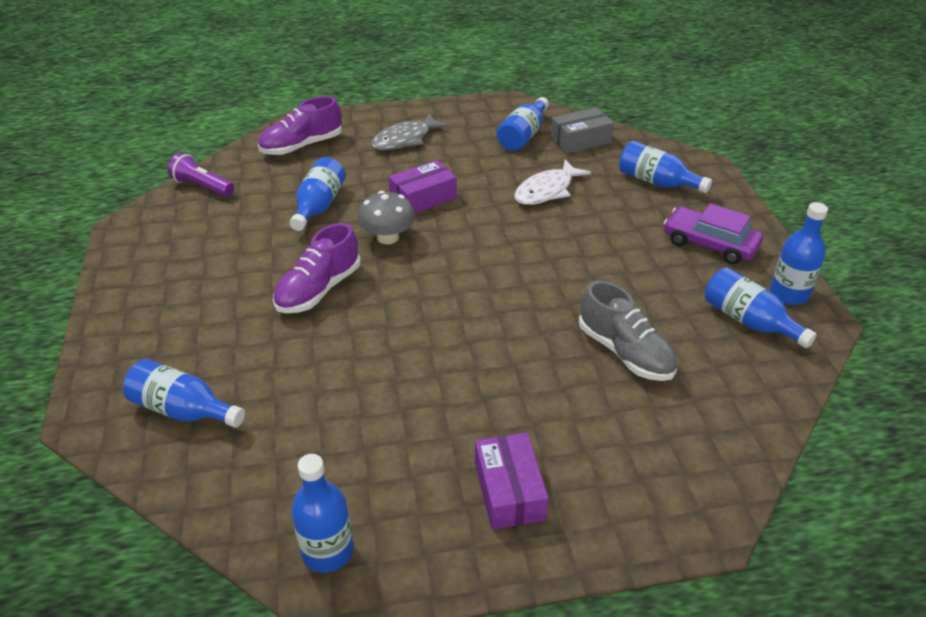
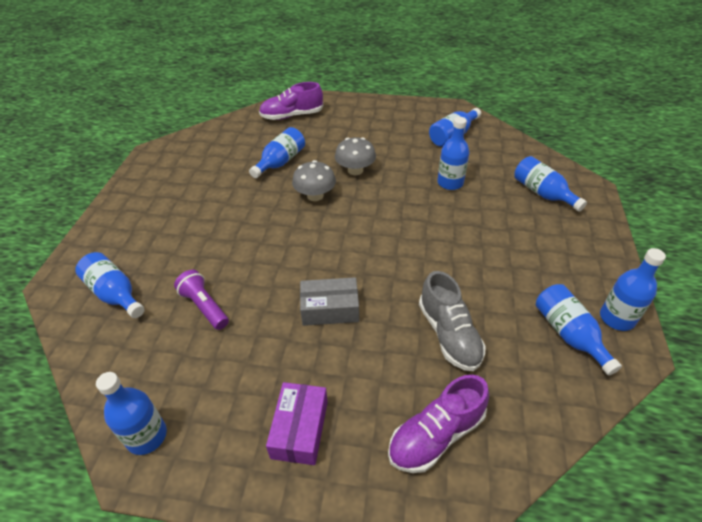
camera: 20 degrees right, 5 degrees up
purple flashlight [168,153,234,197] -> purple flashlight moved to [174,270,229,330]
purple shoe [273,223,360,313] -> purple shoe moved to [388,375,489,473]
grey fish [371,114,449,150] -> none
purple box [389,160,457,213] -> grey mushroom [335,137,376,175]
white fish [514,160,591,205] -> blue bottle [437,117,469,190]
grey box [551,107,614,154] -> grey box moved to [300,277,359,326]
purple car [664,203,763,264] -> none

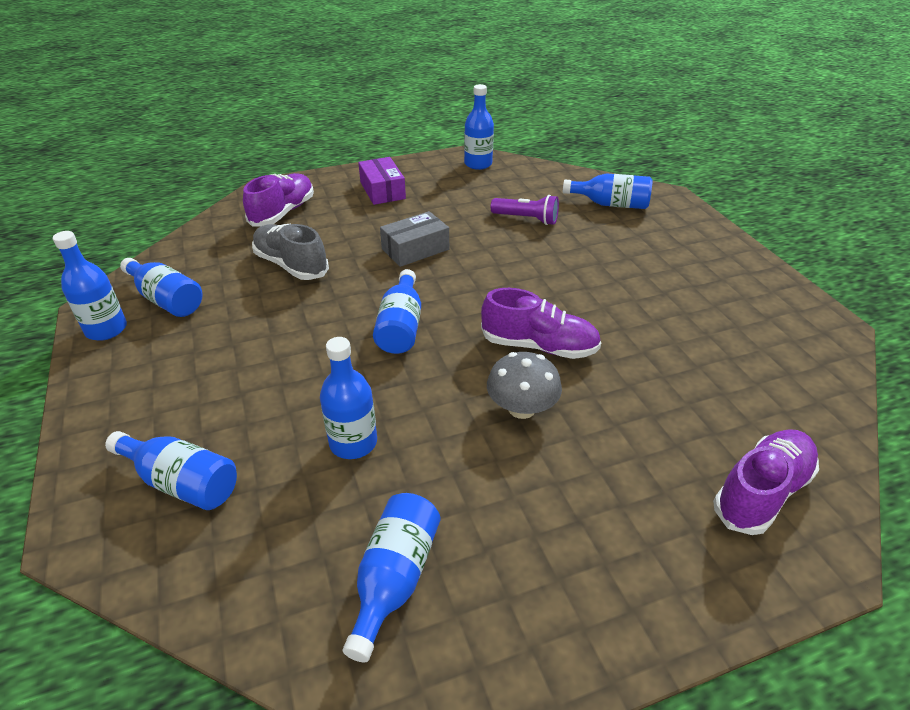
camera: 150 degrees right, 5 degrees down
blue bottle [249,127,305,178] -> blue bottle moved to [373,269,421,354]
grey mushroom [292,160,336,201] -> purple shoe [481,288,601,359]

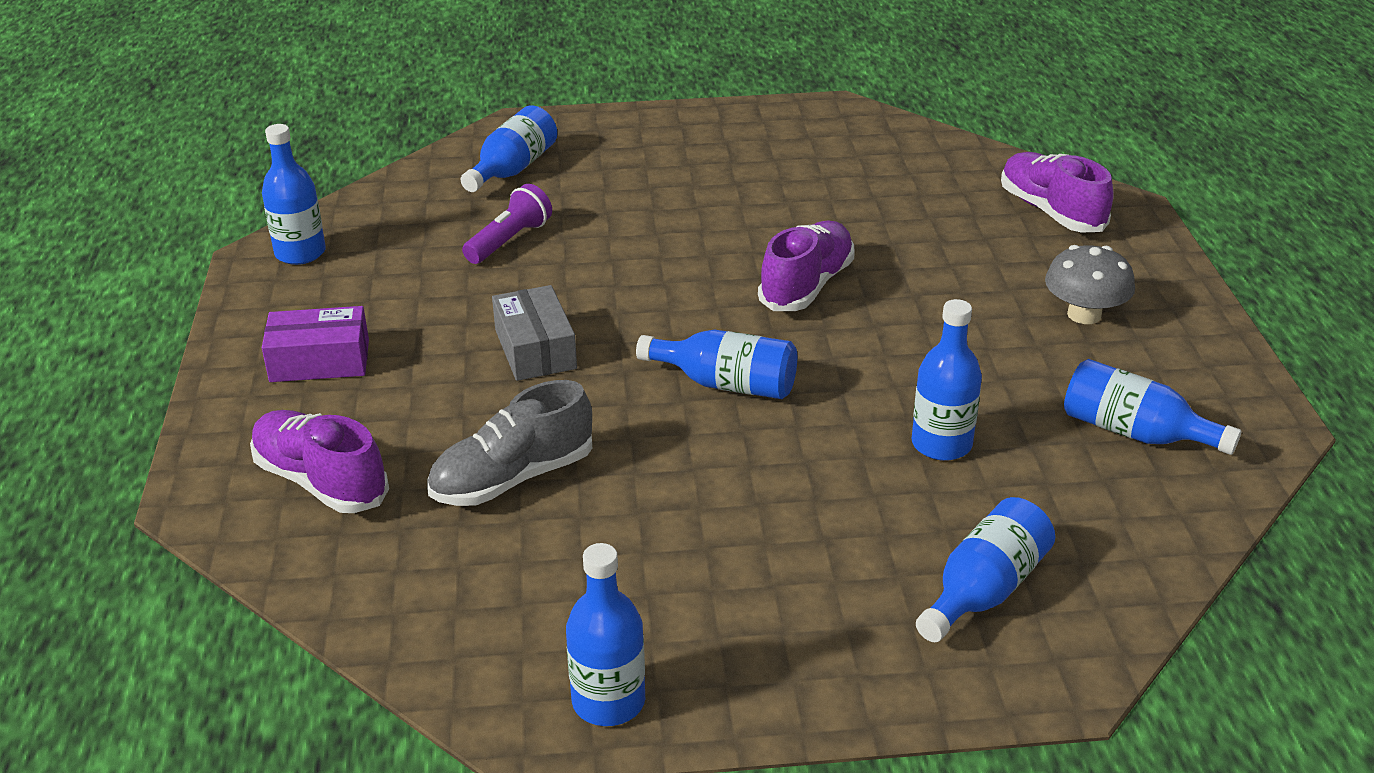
camera: 75 degrees left, 5 degrees down
blue bottle [120,258,203,317] -> none
grey mushroom [487,352,562,419] -> grey mushroom moved to [1045,245,1135,324]

